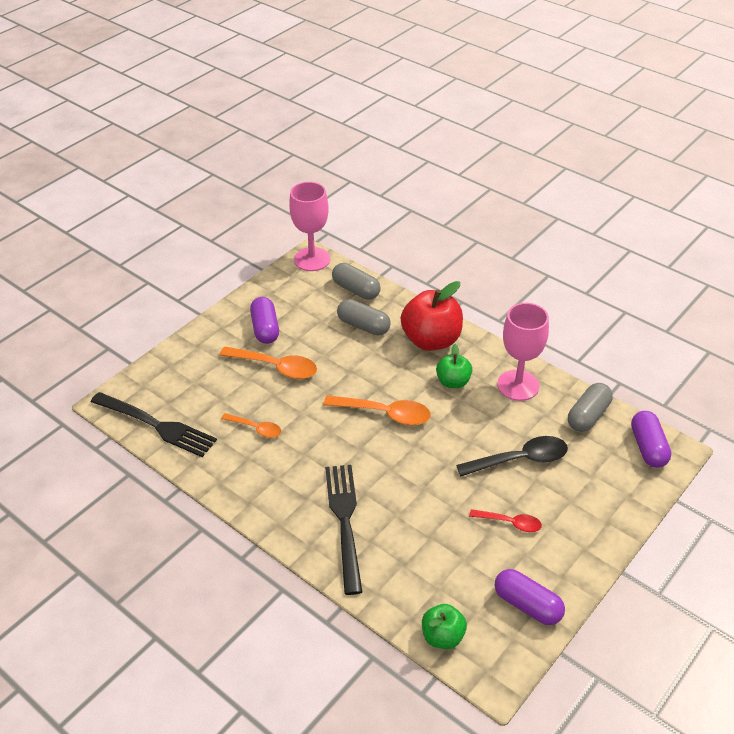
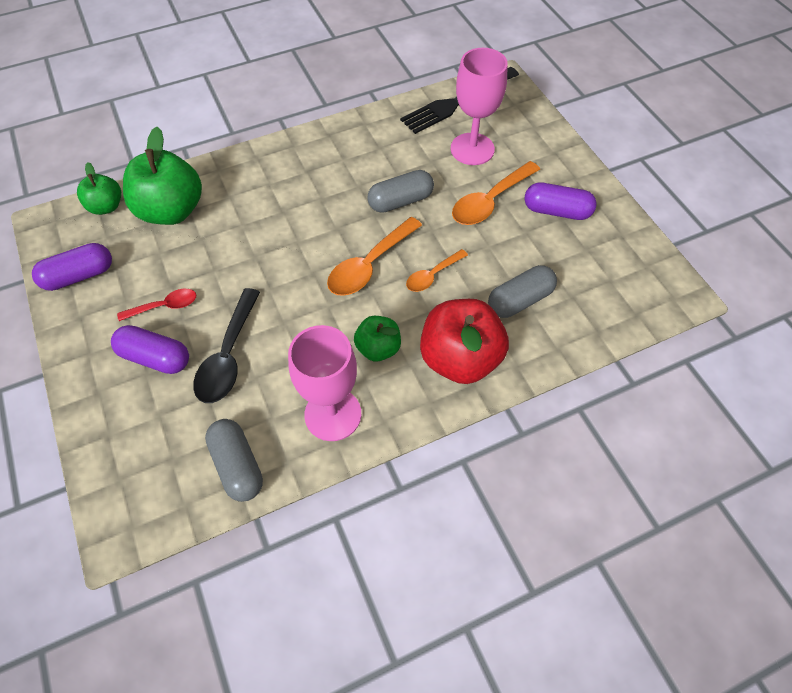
camera: 115 degrees right, 15 degrees up
orange spoon [221,413,281,438] -> orange spoon moved to [406,249,468,292]
pink goblet [289,182,331,271] -> pink goblet moved to [451,48,508,165]
black fork [325,465,363,595] -> none
grey capsule [332,263,381,300] -> grey capsule moved to [367,170,434,213]
red spoon [469,509,542,532] -> red spoon turned 150 degrees counterclockwise [117,289,196,321]
purple capsule [631,411,671,468] -> purple capsule moved to [111,325,189,374]
none -> green apple [123,127,202,225]

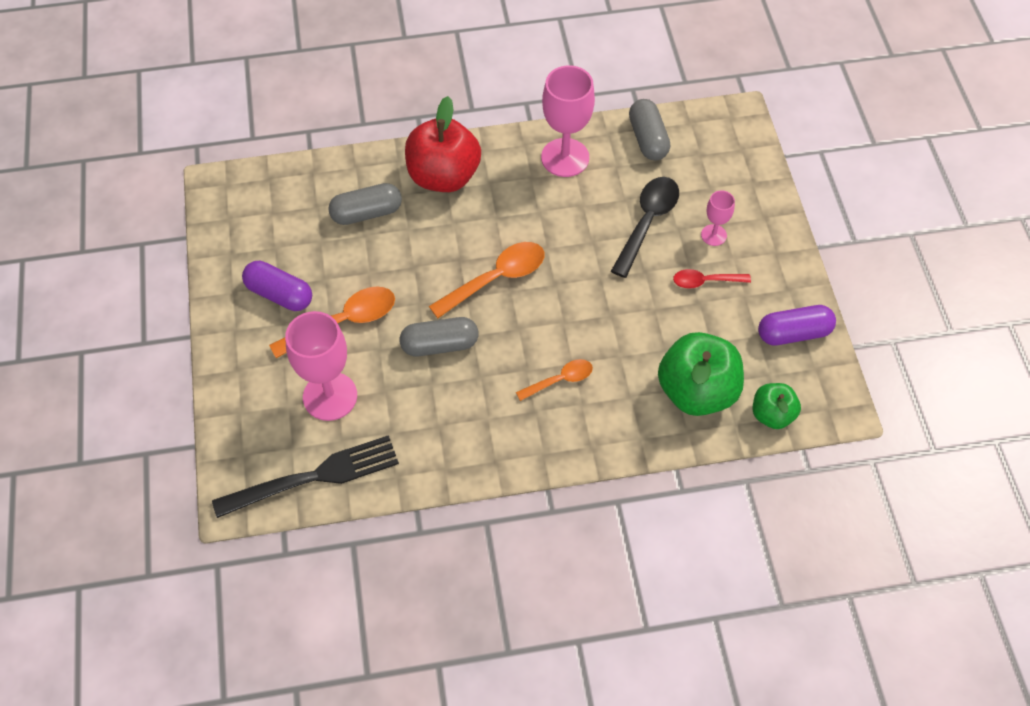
camera: 165 degrees left, 0 degrees up
purple capsule [111,325,189,374] -> pink goblet [701,191,735,246]
green apple [354,316,401,361] -> none
orange spoon [406,249,468,292] -> orange spoon moved to [516,359,593,401]

